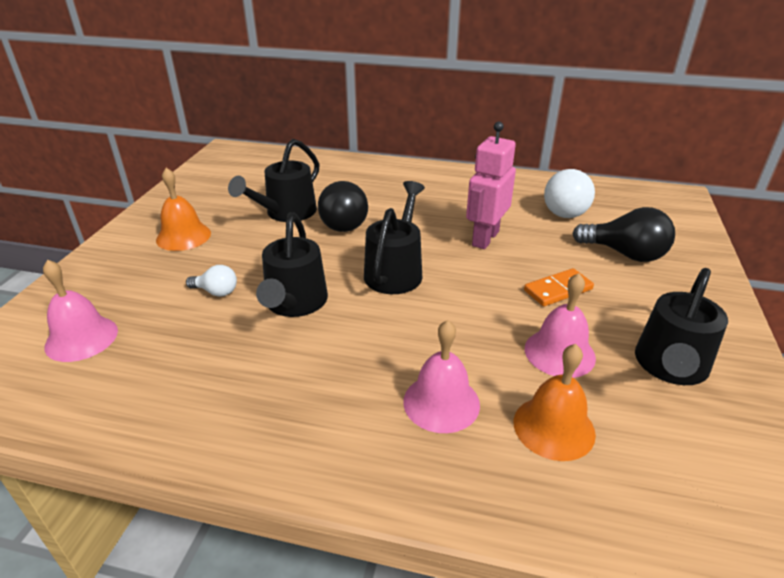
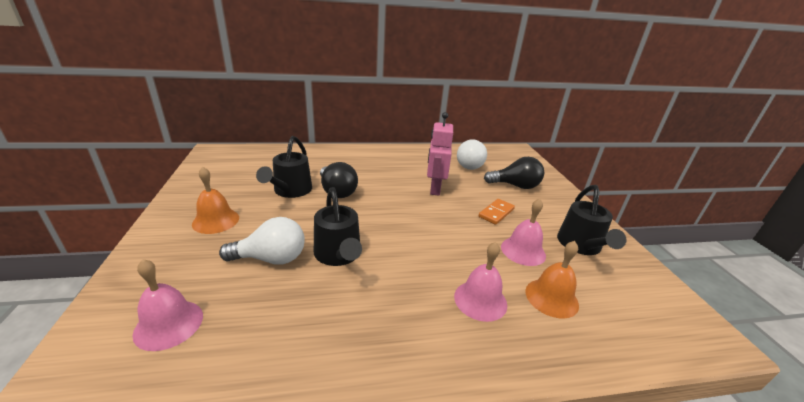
camera: 25 degrees left, 5 degrees down
white light bulb [186,265,237,297] -> white light bulb [219,217,305,265], size x1.83
black watering can [364,181,425,294] -> none

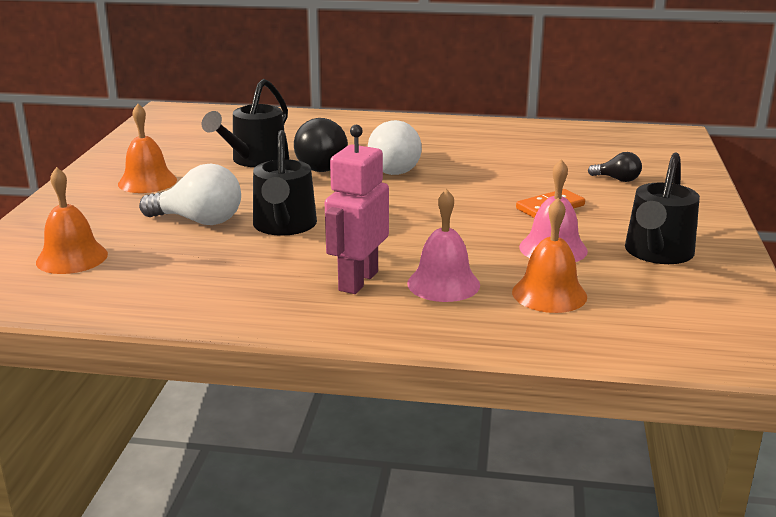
camera: 20 degrees right, 5 degrees down
pink bell [133,259,203,351] -> orange bell [36,167,108,274]
pink robot [427,112,453,196] -> pink robot moved to [325,125,389,294]
white light bulb [457,139,487,170] -> white light bulb moved to [368,120,422,175]
black light bulb [484,157,544,189] -> black light bulb [588,152,642,182], size x0.55

